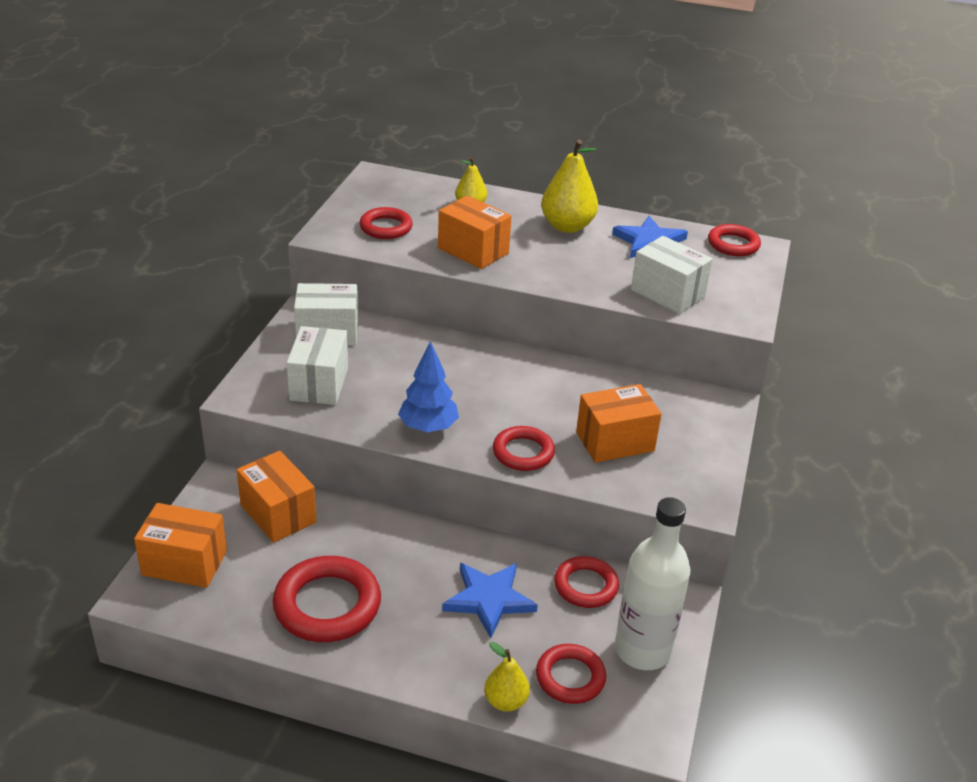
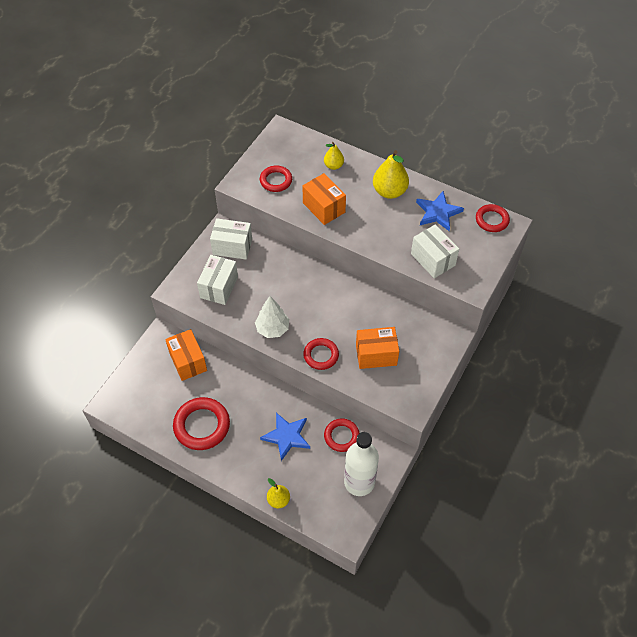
camera: 15 degrees right, 20 degrees up
orange box [134,503,227,588] -> none
blue tree [398,341,459,432] -> white tree [255,296,289,338]
red ring [536,644,606,704] -> none

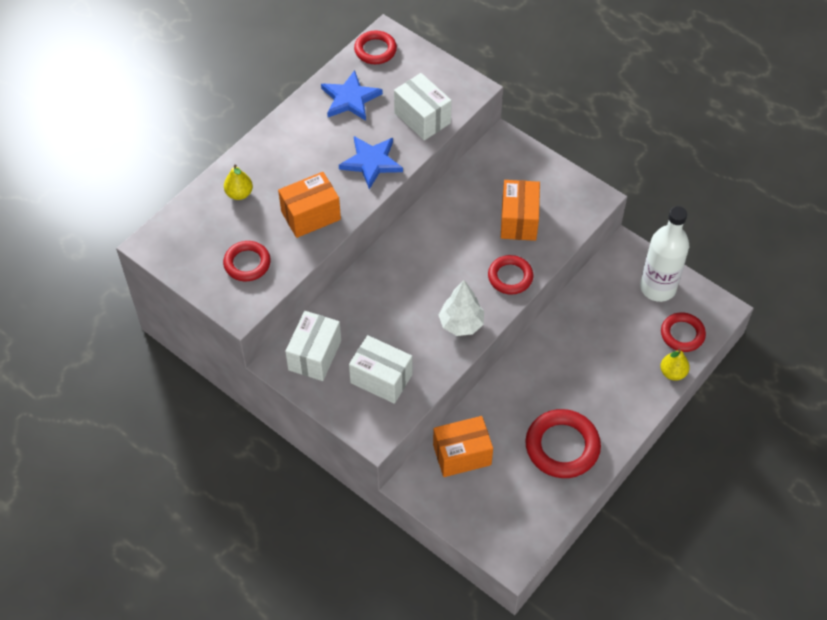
camera: 80 degrees left, 0 degrees up
blue star [260,413,310,461] -> blue star moved to [339,136,403,189]
red ring [324,418,359,452] -> red ring moved to [661,312,706,352]
yellow pear [373,150,409,199] -> none
white box [411,224,459,278] -> white box turned 75 degrees clockwise [394,73,452,141]

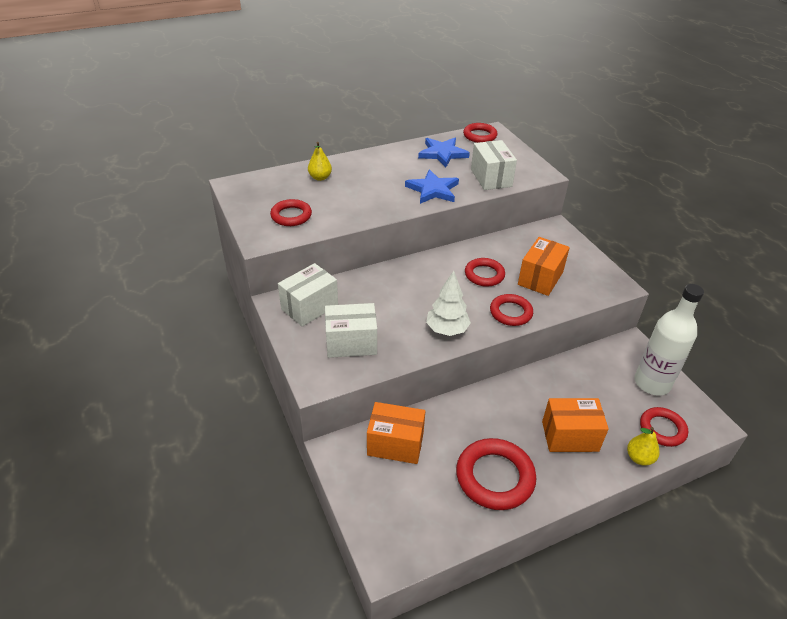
camera: 25 degrees right, 15 degrees down
orange box [278,172,341,238] -> orange box moved to [542,398,609,452]
white box [349,335,412,404] -> white box turned 60 degrees counterclockwise [325,303,377,358]
none -> red ring [465,258,505,287]

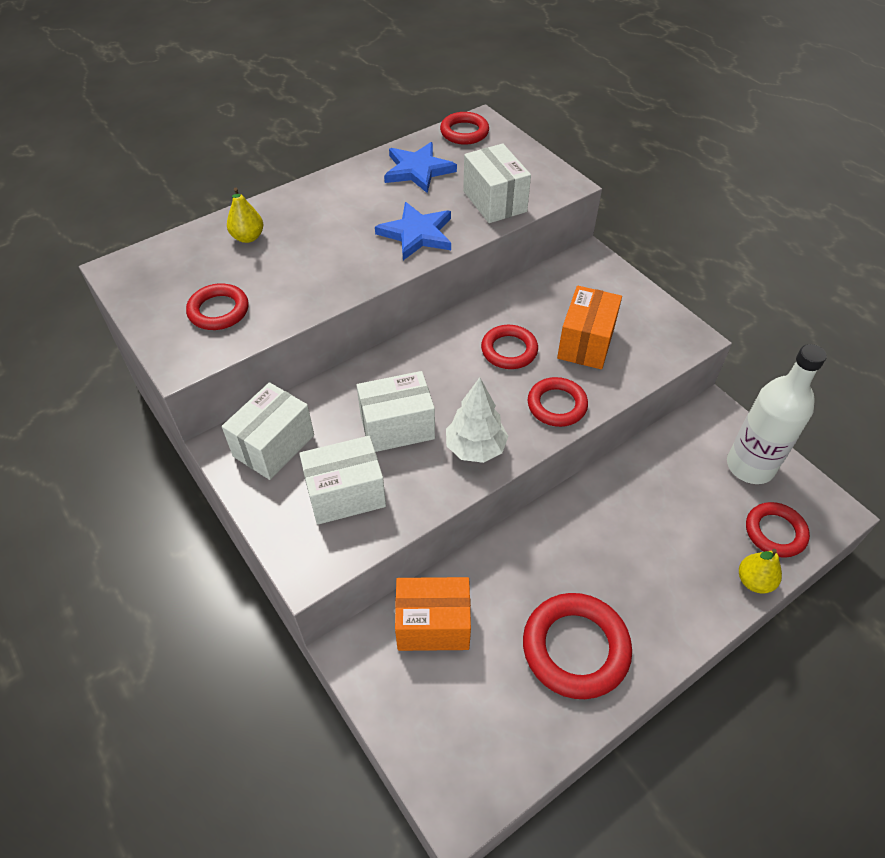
camera: 10 degrees left, 10 degrees up
orange box [542,398,609,452] -> none
none -> white box [356,371,435,452]

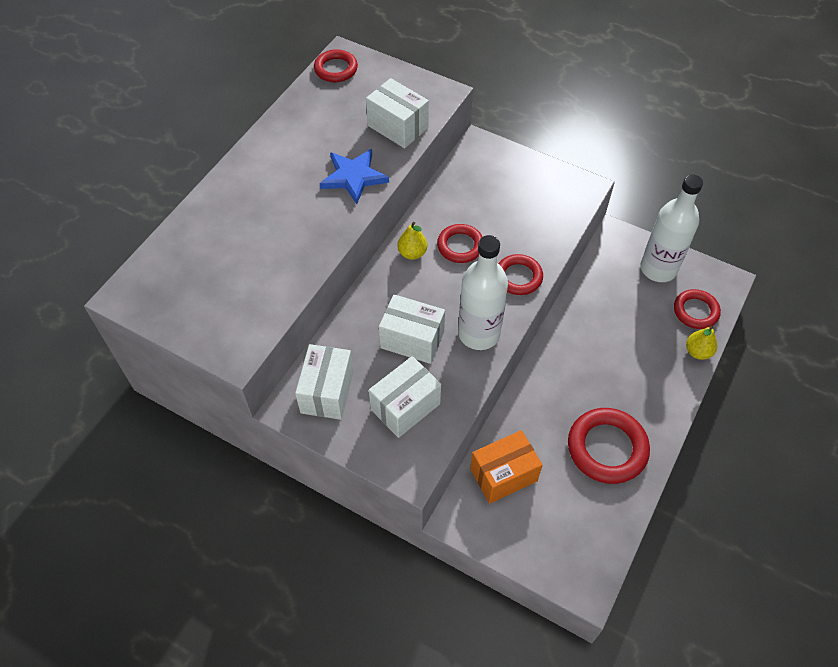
camera: 25 degrees left, 5 degrees up
red ring [186,283,249,330] -> none
yellow pear [227,187,263,243] -> yellow pear moved to [398,222,427,260]
white box [356,371,435,452] -> white box turned 60 degrees clockwise [379,294,445,364]
blue star [384,142,457,193] -> none
white tree [446,377,508,463] -> white bottle [458,235,508,350]
orange box [557,286,622,369] -> none

